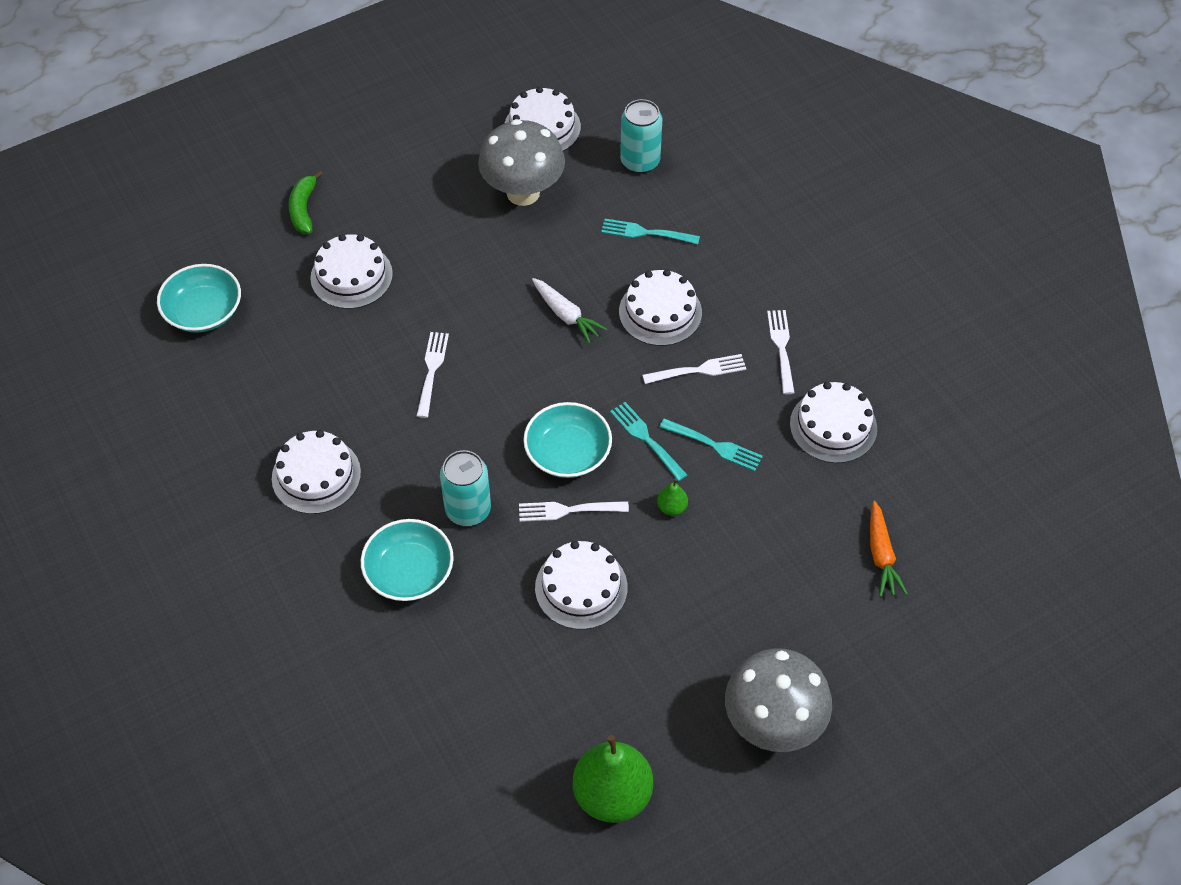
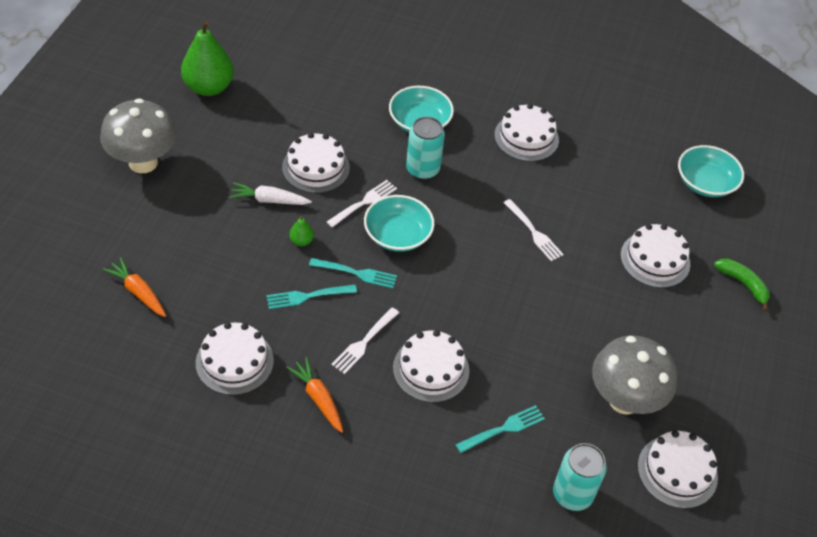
camera: 135 degrees right, 5 degrees down
white carrot [532,278,607,344] -> white carrot moved to [229,182,312,205]
white fork [767,310,794,394] -> orange carrot [286,357,343,433]

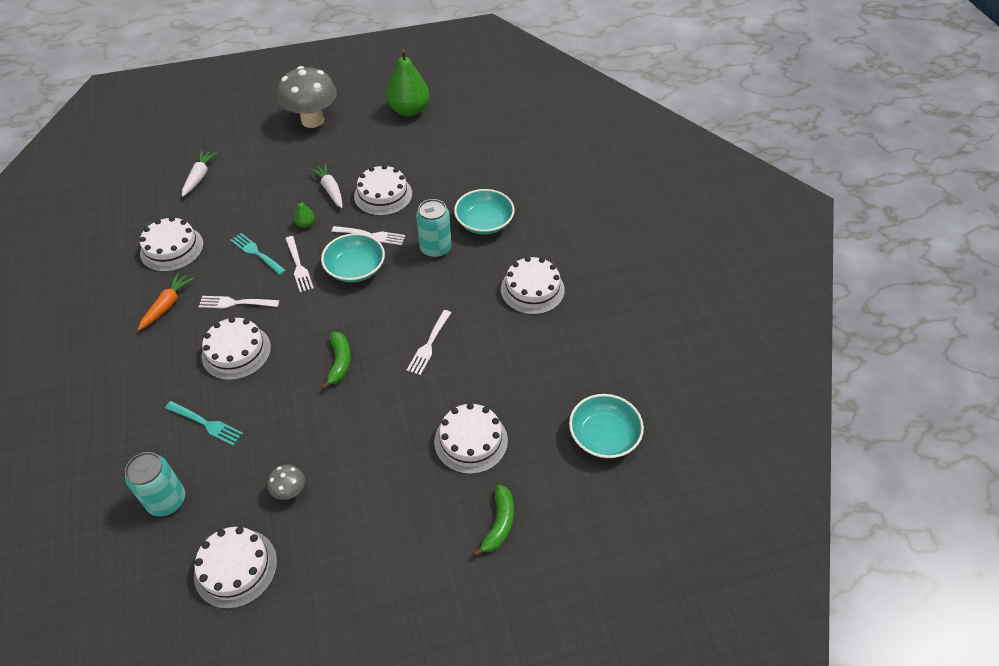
camera: 60 degrees right, 0 degrees up
orange carrot [103,257,166,317] -> white carrot [182,150,217,197]
turquoise fork [309,258,397,288] -> white fork [285,236,314,292]
grey mushroom [592,335,677,415] -> grey mushroom [268,465,305,500], size x0.44
none -> green banana [321,332,351,389]

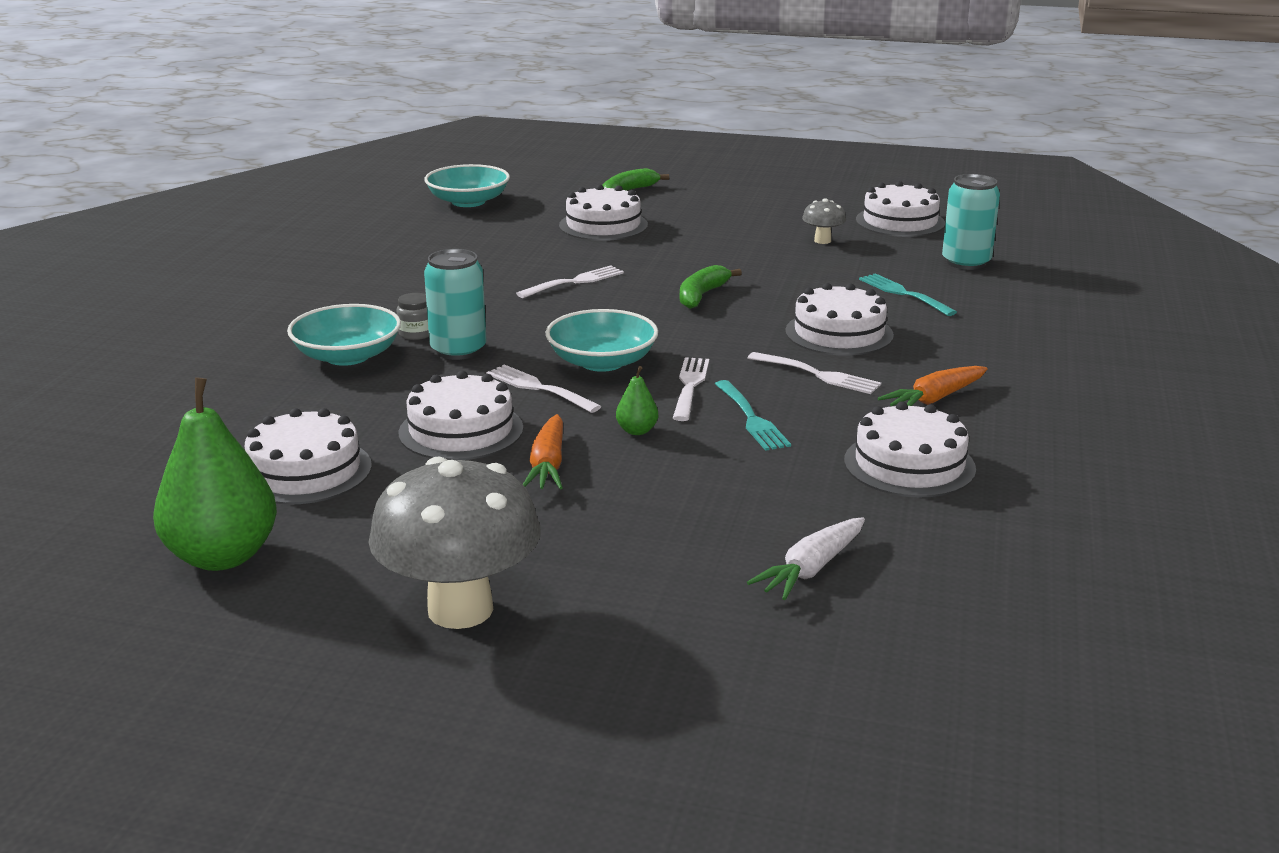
camera: 150 degrees left, 25 degrees down
white carrot [310,163,343,208] -> orange carrot [522,414,563,490]
white cake [501,257,565,315] -> white cake moved to [245,408,372,504]
none -> grey jar [396,293,429,340]

